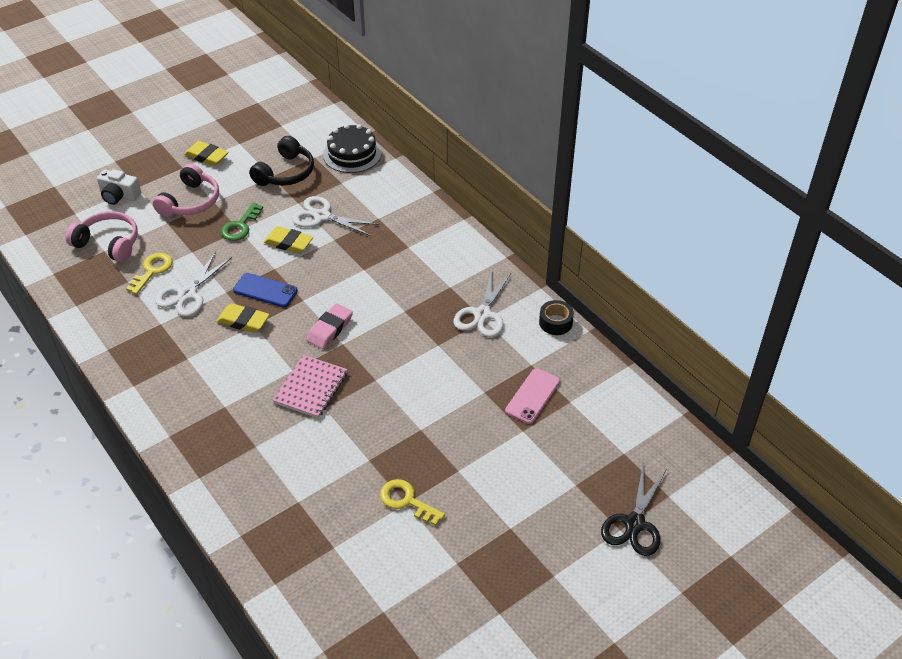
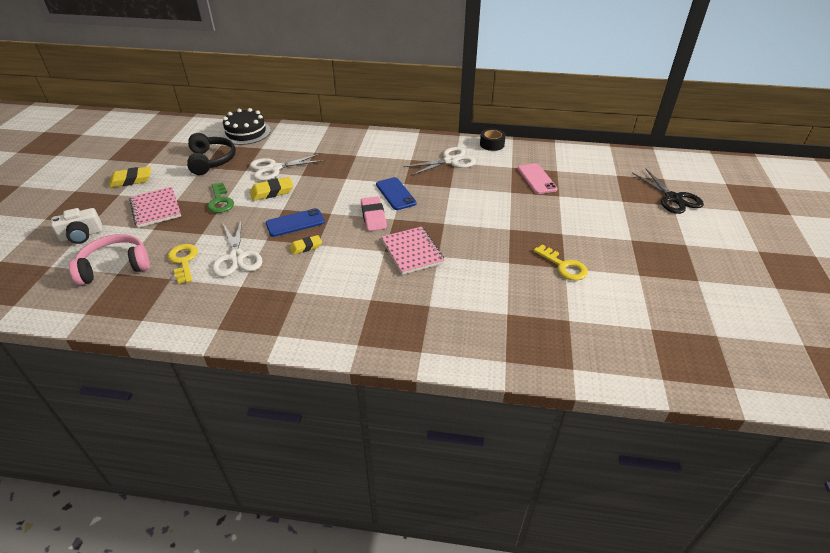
camera: 45 degrees left, 5 degrees down
pink headphones [153,163,219,217] -> pink notebook [129,187,181,228]
yellow eraser [216,303,270,333] -> yellow eraser [290,235,322,255], size x0.65
yellow key [380,479,445,526] -> yellow key turned 120 degrees counterclockwise [533,245,588,281]
white scissors [454,271,511,337] -> white scissors turned 90 degrees counterclockwise [403,147,476,176]
none -> blue phone [376,177,417,210]

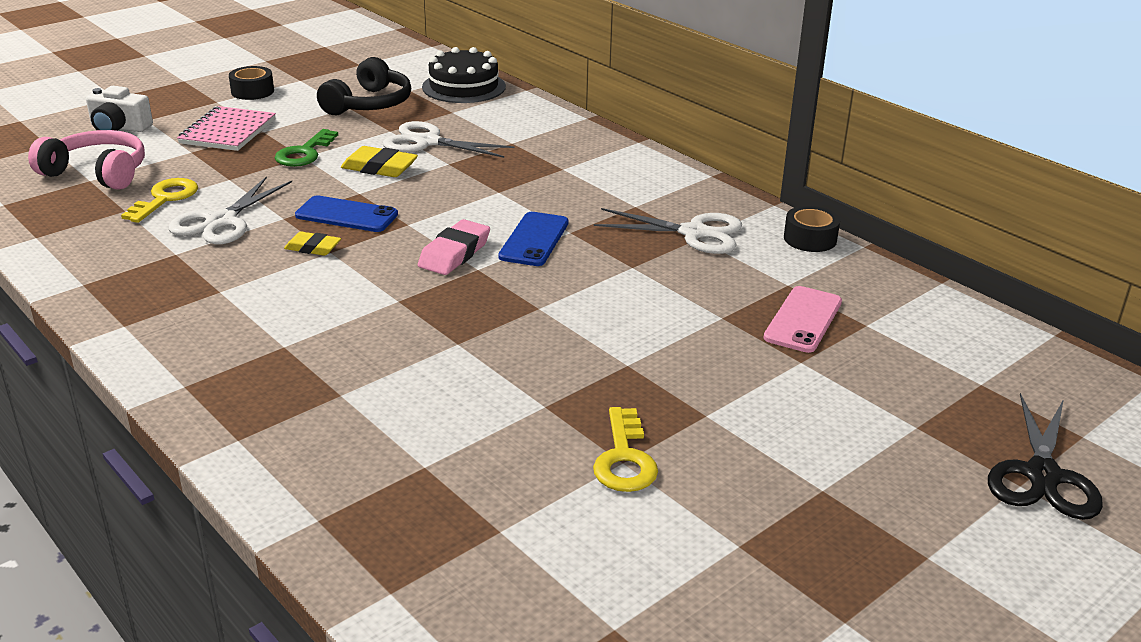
camera: 40 degrees right, 10 degrees down
yellow eraser [109,166,151,188] -> black tape [229,66,274,100]
pink notebook [381,227,445,275] -> none

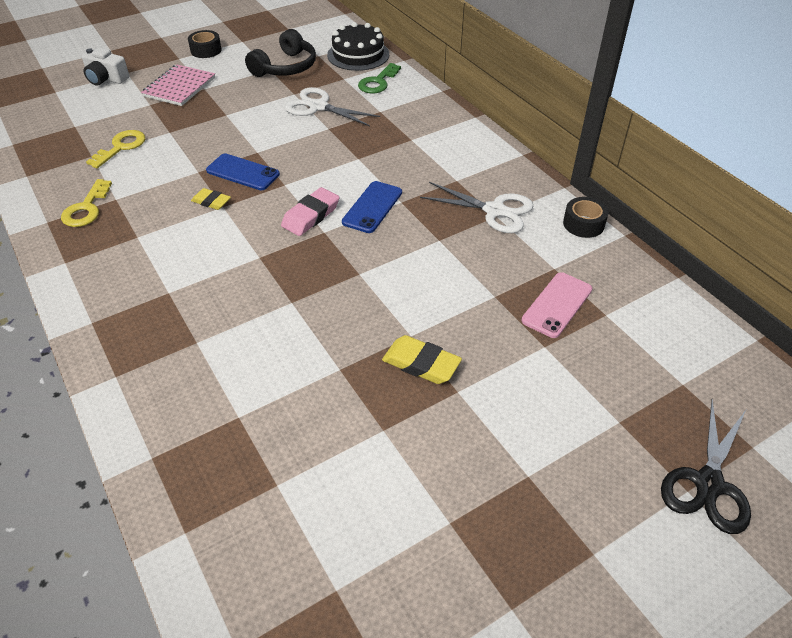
camera: 10 degrees right, 15 degrees up
pink headphones [28,130,145,190] -> none
white scissors [168,176,292,244] -> none
green key [275,129,338,167] -> green key moved to [358,63,401,94]
yellow eraser [341,146,418,177] -> yellow eraser moved to [382,335,462,384]
yellow key [593,407,658,492] -> yellow key moved to [61,179,112,227]

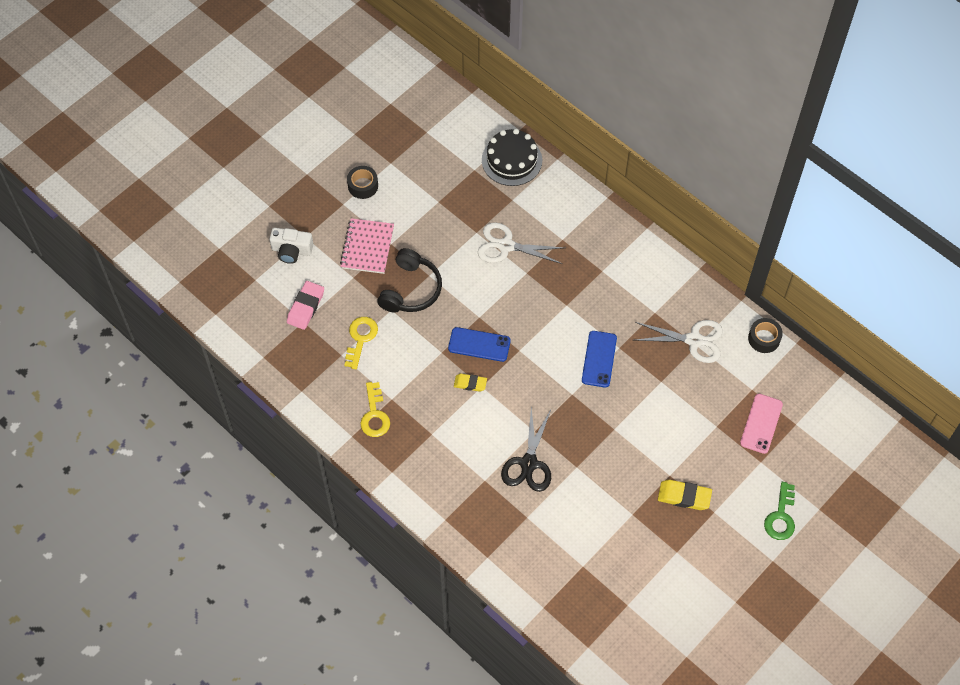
camera: 15 degrees left, 15 degrees up
black headphones [245,29,316,77] -> black headphones moved to [377,248,442,313]
pink eraser [281,187,339,236] -> pink eraser moved to [287,281,324,330]
green key [358,63,401,94] -> green key moved to [764,482,795,540]
black scissors [661,400,751,534] -> black scissors moved to [501,407,551,492]

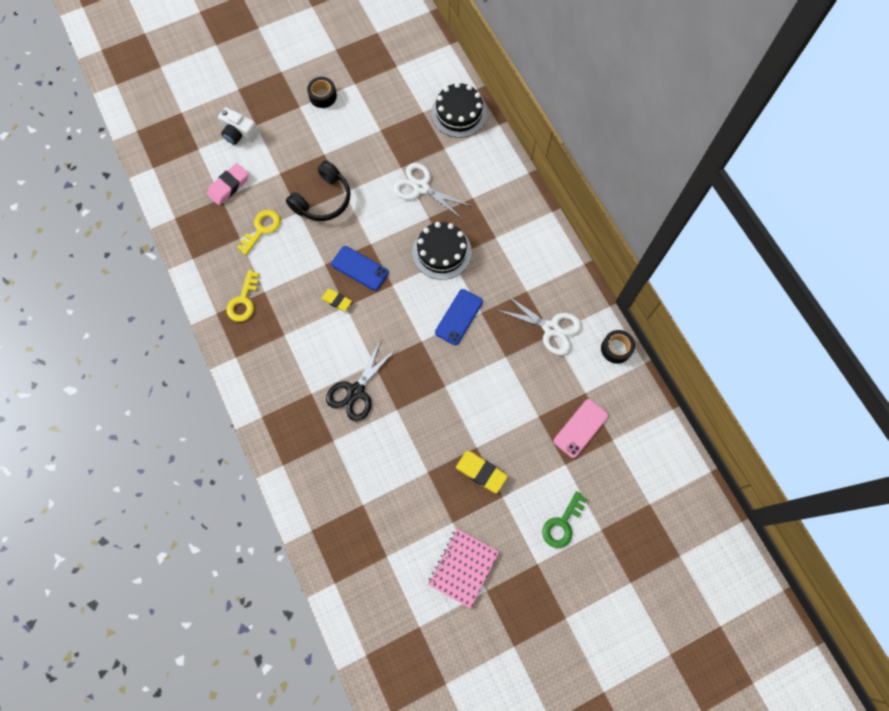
camera: 20 degrees right, 10 degrees up
pink notebook [340,218,394,274] -> pink notebook moved to [428,529,499,609]
none -> black cake [412,222,472,280]

